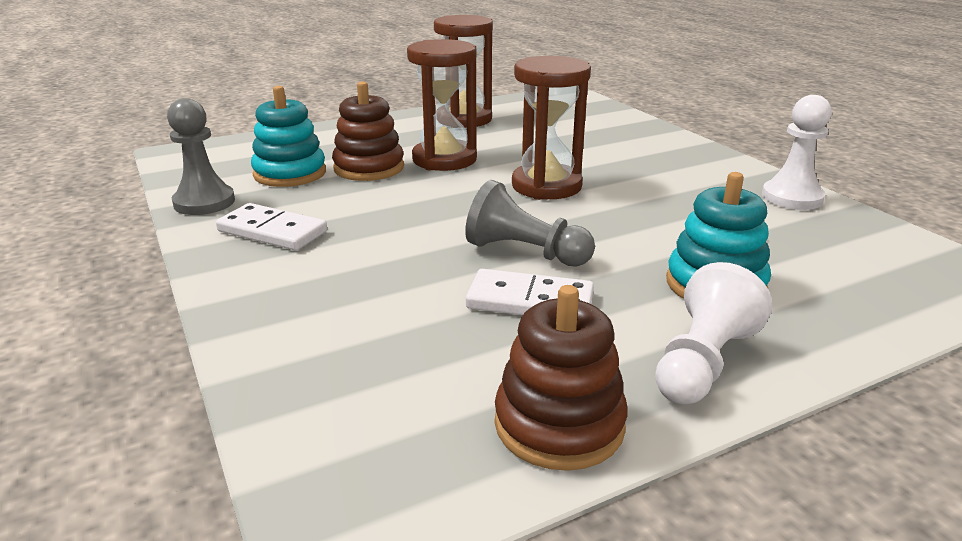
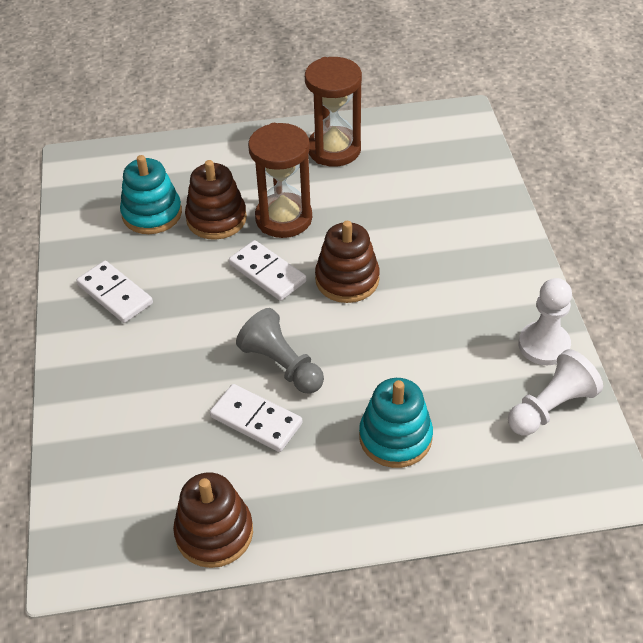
camera: 20 degrees right, 20 degrees up
grey pawn [167,98,235,215] -> none
brown hourglass [512,56,591,200] -> brown stacking toy [315,221,380,303]
white pawn [655,262,773,404] -> white pawn moved to [508,349,603,435]
none -> white domino [229,240,306,301]

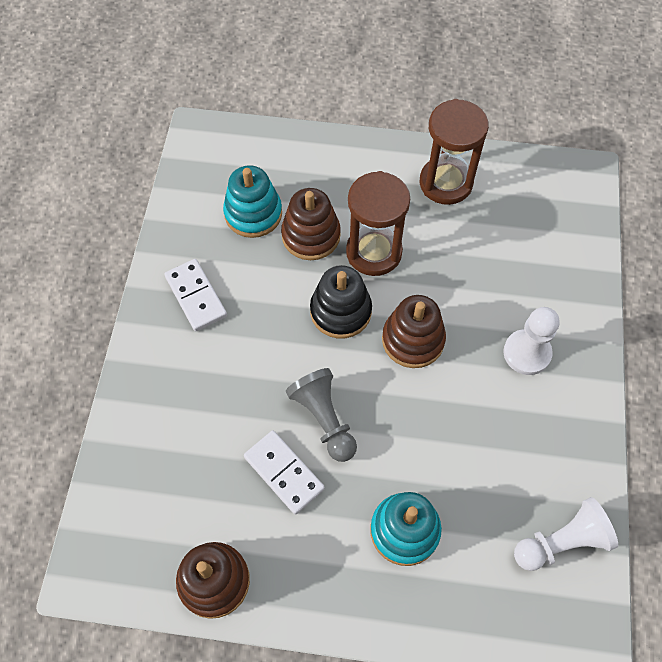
camera: 15 degrees right, 15 degrees up
white domino [229,240,306,301] -> black stacking toy [310,265,372,338]
white pawn [518,278,572,365] -> white pawn moved to [503,307,560,375]

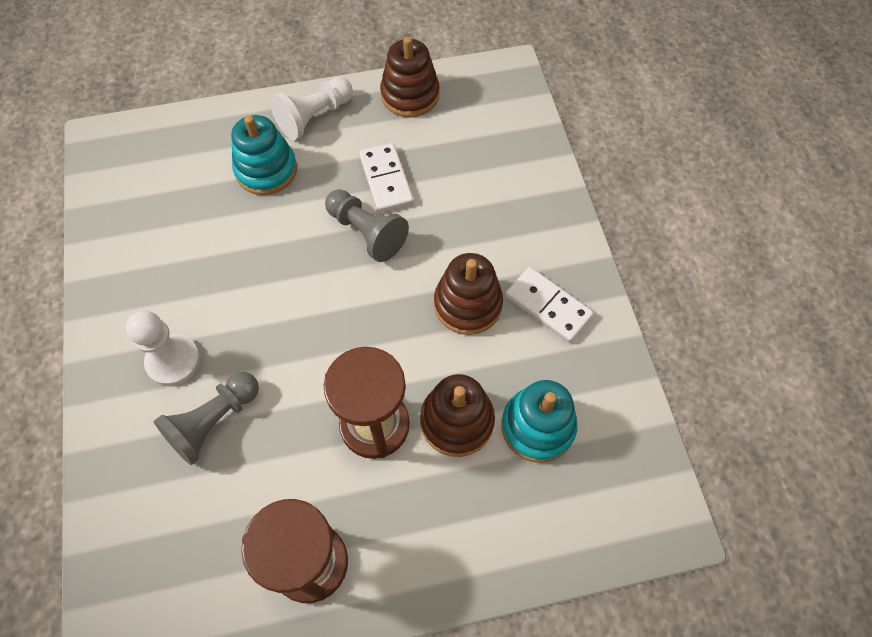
camera: 160 degrees right, 0 degrees up
white domino [244,430,325,514] -> white domino turned 45 degrees clockwise [359,143,414,213]
black stacking toy [310,265,372,338] -> none
brown stacking toy [382,295,446,368] -> brown stacking toy moved to [434,253,503,335]
white pawn [514,497,618,571] -> white pawn moved to [270,77,353,140]
none -> grey pawn [153,372,259,465]

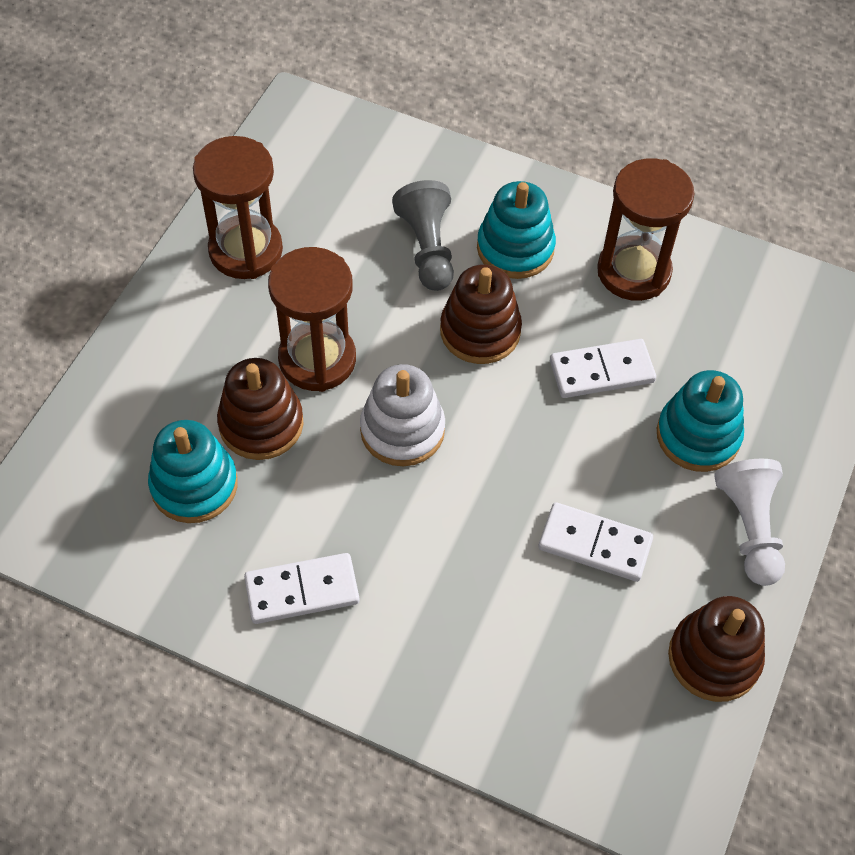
camera: 125 degrees right, 5 degrees down
white pawn [126,310,200,386] -> turquoise stacking toy [477,181,556,279]
grey pawn [325,189,409,262] -> none
brown stacking toy [434,253,503,335] -> brown stacking toy moved to [440,264,522,364]
none -> white stacking toy [360,364,445,466]
none -> white domino [550,339,656,398]
none -> brown hourglass [597,158,694,301]

